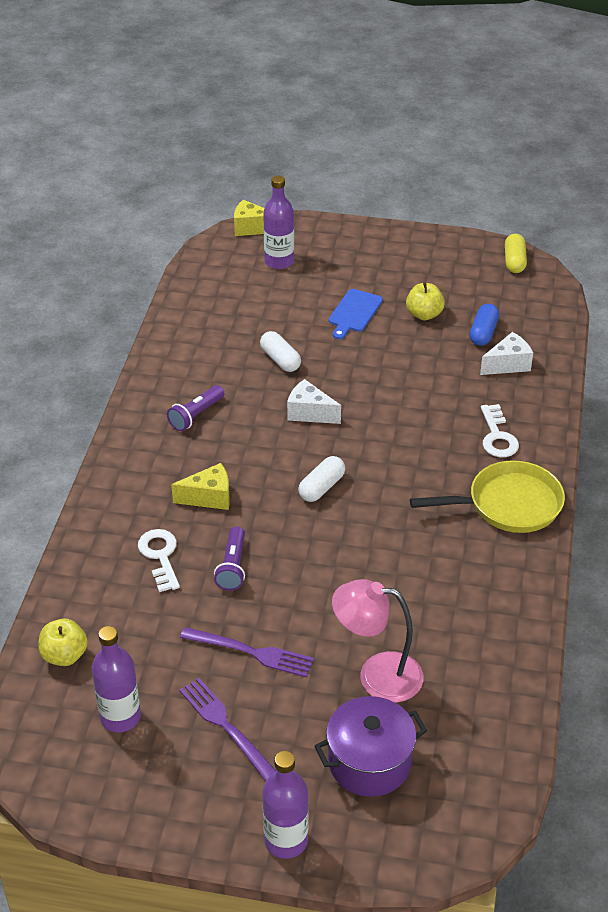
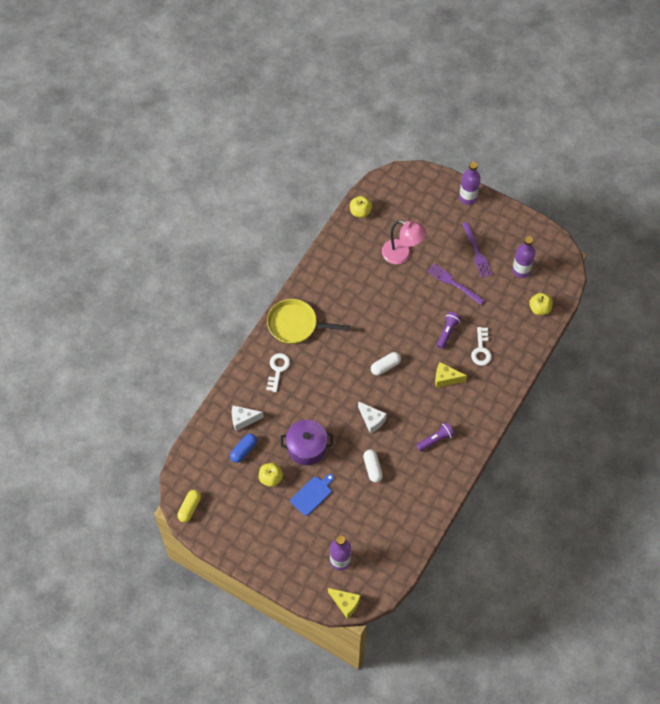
camera: 160 degrees left, 20 degrees up
purple pot [315,696,427,797] -> purple pot moved to [281,420,333,465]
none -> yellow apple [350,196,372,218]

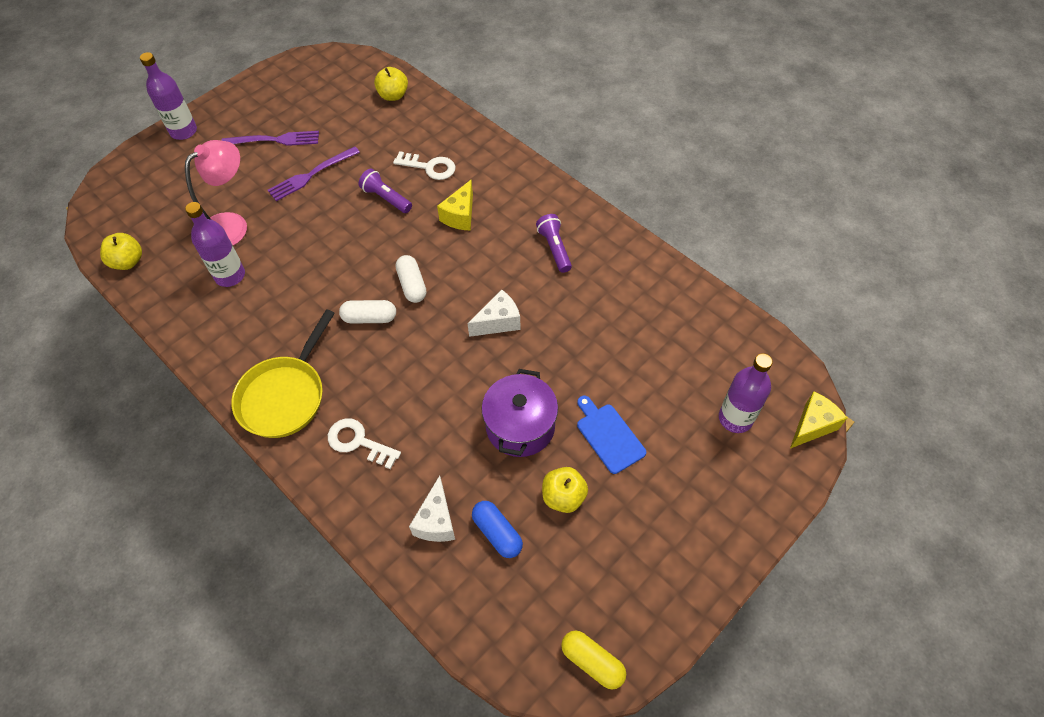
camera: 75 degrees left, 5 degrees down
white capsule [363,450,383,482] -> white capsule moved to [339,300,396,324]
purple bottle [512,236,535,278] -> purple bottle moved to [185,202,245,287]

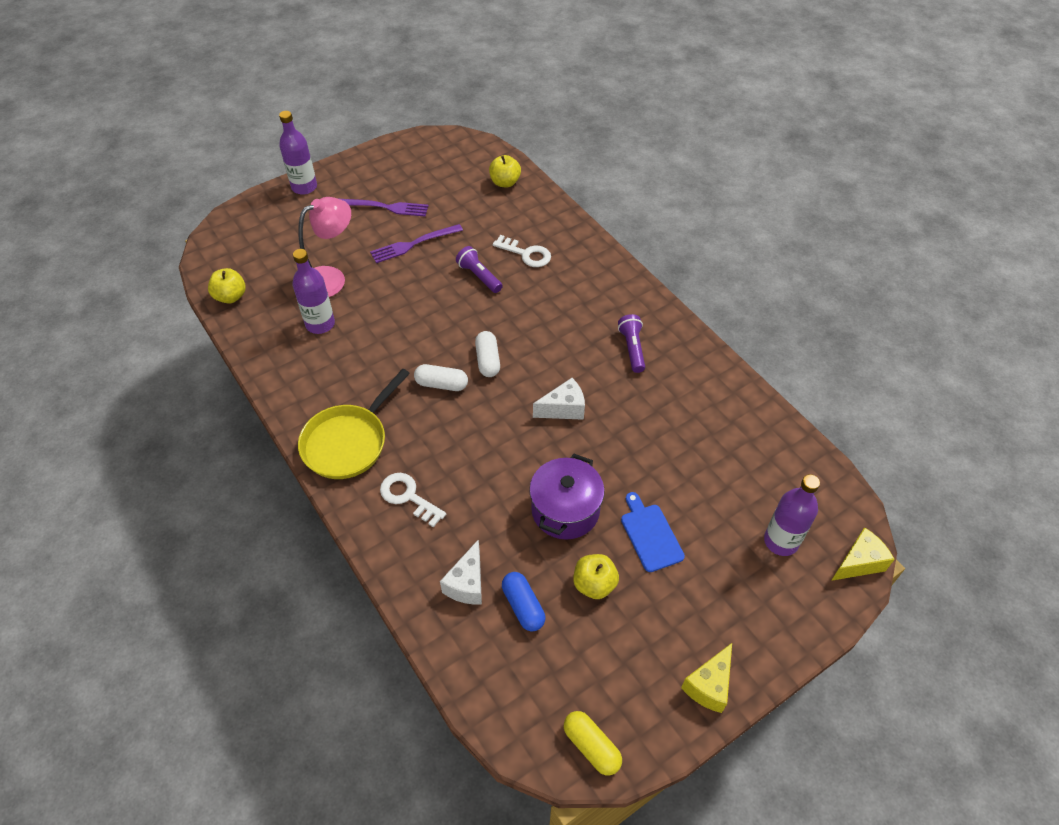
camera: 10 degrees right, 5 degrees down
yellow cheese [437,180,473,231] -> yellow cheese moved to [681,643,732,713]

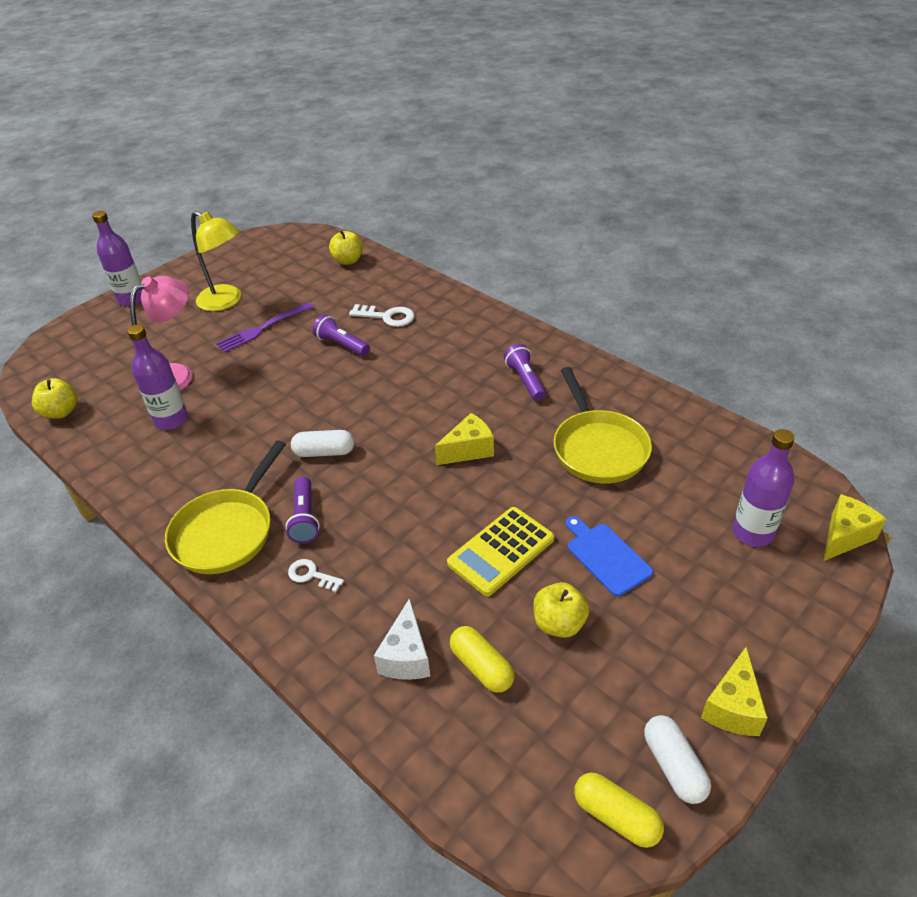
camera: 10 degrees left, 10 degrees down
purple fork [341,199,429,217] -> yellow lamp [191,211,241,311]
white key [380,473,446,527] -> white key [288,559,344,592], size x0.65
white capsule [475,331,500,377] -> white capsule moved to [644,715,711,804]
blue capsule [502,572,545,632] -> yellow capsule [450,626,515,693]
purple pot [529,454,605,539] -> yellow calculator [447,507,554,596]
white cheese [533,378,585,420] -> yellow cheese [435,413,494,465]
none -> purple flashlight [286,477,320,543]
none -> yellow pan [554,367,652,483]

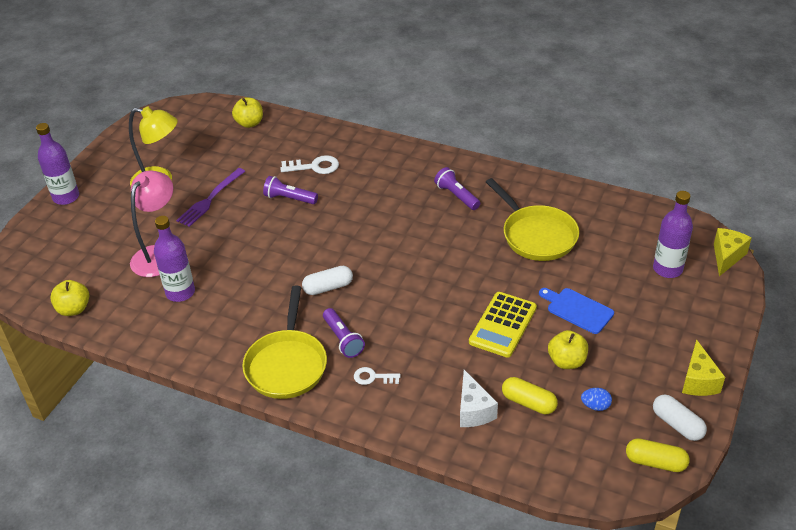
camera: 20 degrees left, 0 degrees up
yellow cheese [435,413,494,465] -> none
none -> blue egg [581,388,612,411]

